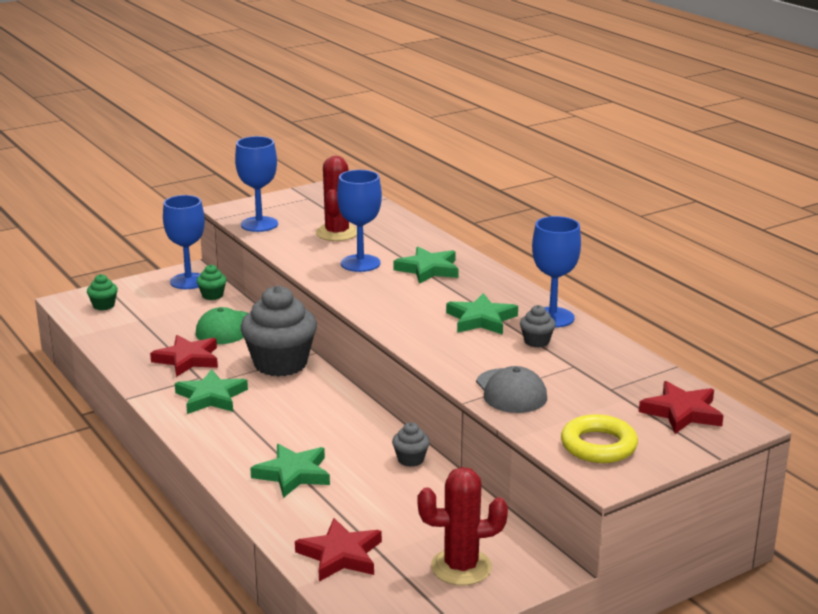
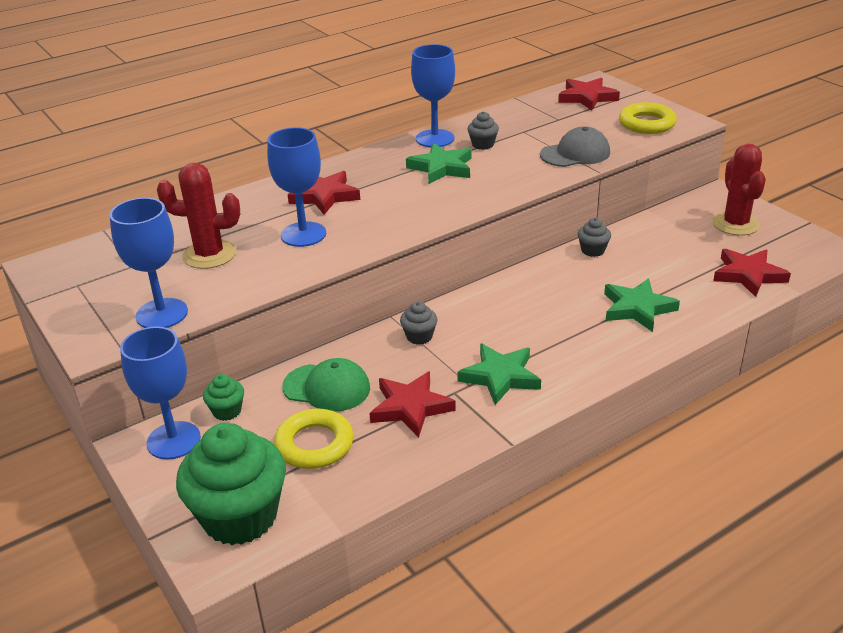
camera: 90 degrees left, 10 degrees up
green cupcake [87,274,118,310] -> green cupcake [176,423,286,545], size x2.28
grey cupcake [241,285,317,377] -> grey cupcake [400,301,438,345], size x0.44
green star [393,246,459,284] -> red star [288,171,360,215]
none -> yellow ring [274,409,353,469]

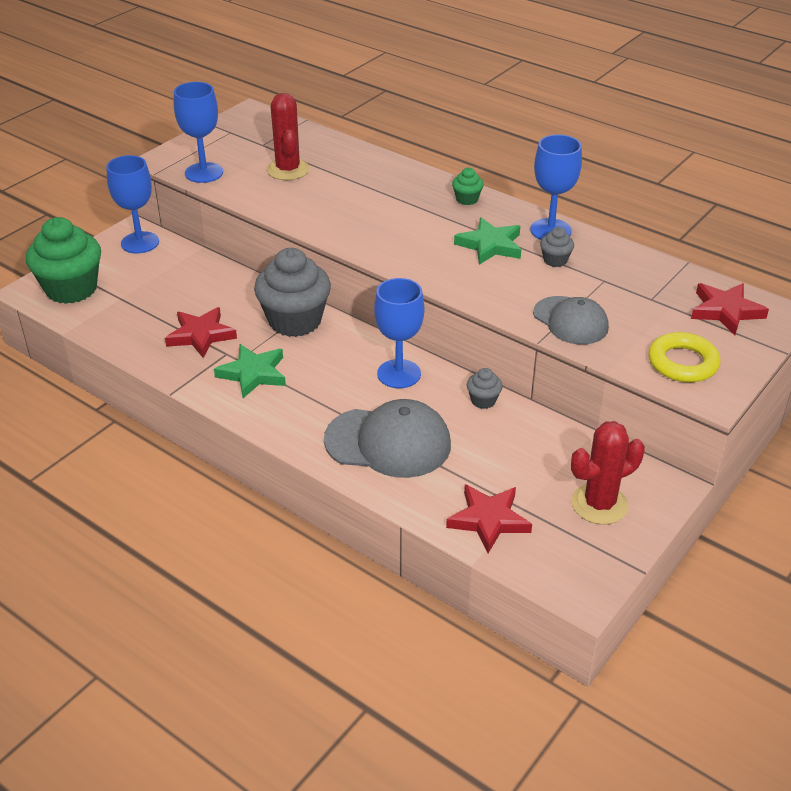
camera: 70 degrees right, 5 degrees up
green cupcake [203,374,244,421] -> green cupcake moved to [452,167,484,205]
blue goblet [267,127,326,247] -> blue goblet moved to [374,278,424,388]
yellow ring [274,409,353,469] -> none
green cap [282,358,370,412] -> none
red star [288,171,360,215] -> none
grey cupcake [400,301,438,345] -> grey cupcake [254,248,331,337], size x2.28
green star [604,279,680,332] -> grey cap [324,399,451,478]

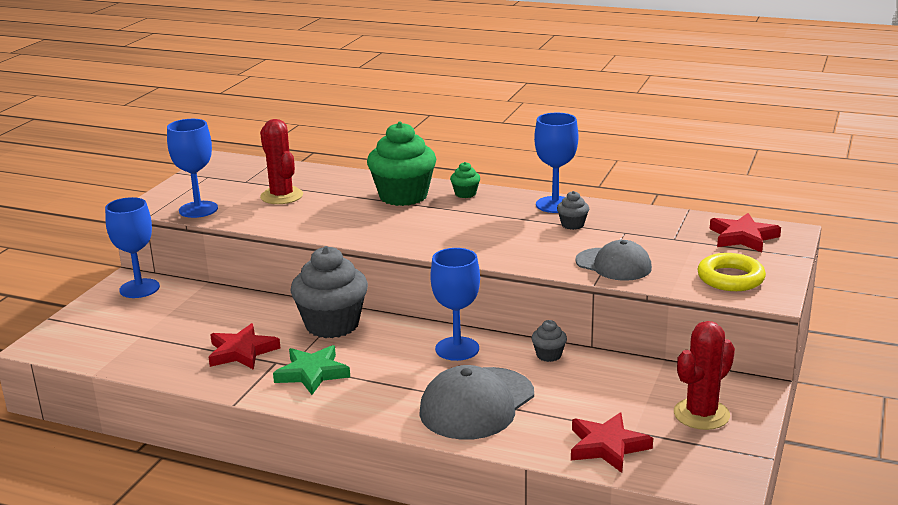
camera: 15 degrees left, 15 degrees down
green cupcake [26,217,101,304] -> green cupcake moved to [367,122,436,206]
grey cap [324,399,451,478] -> grey cap turned 135 degrees clockwise [419,365,534,440]
green star [454,218,521,265] -> none

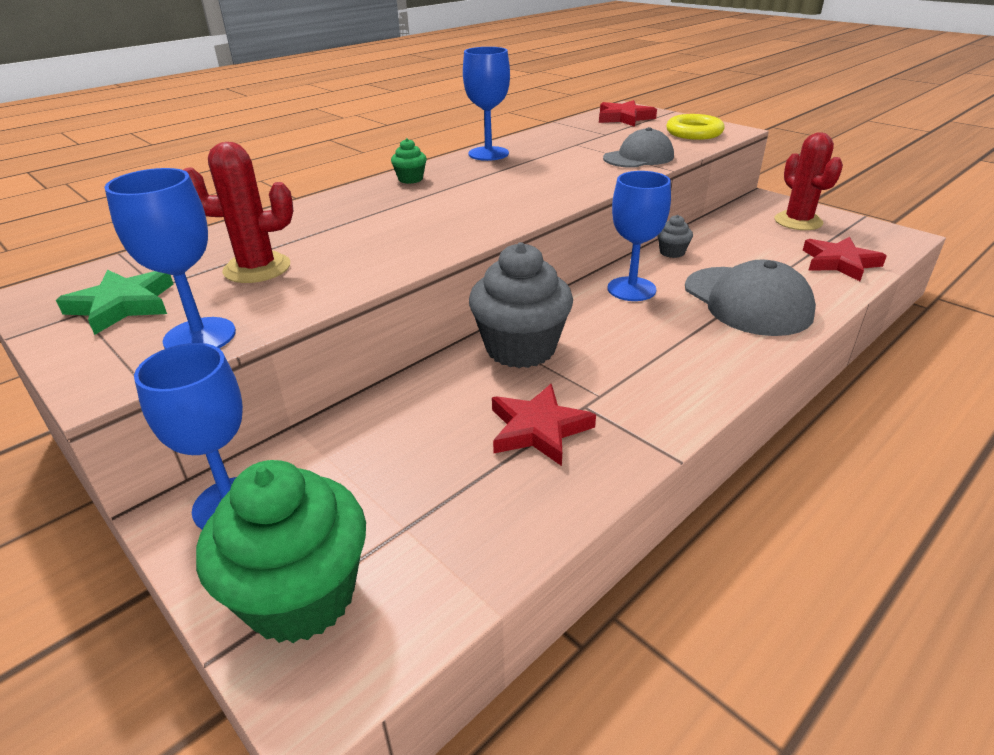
camera: 65 degrees left, 10 degrees up
green star [273,345,350,395] -> green star moved to [56,270,174,335]
green cupcake [367,122,436,206] -> green cupcake moved to [196,460,366,643]
grey cupcake [557,191,589,230] -> none

